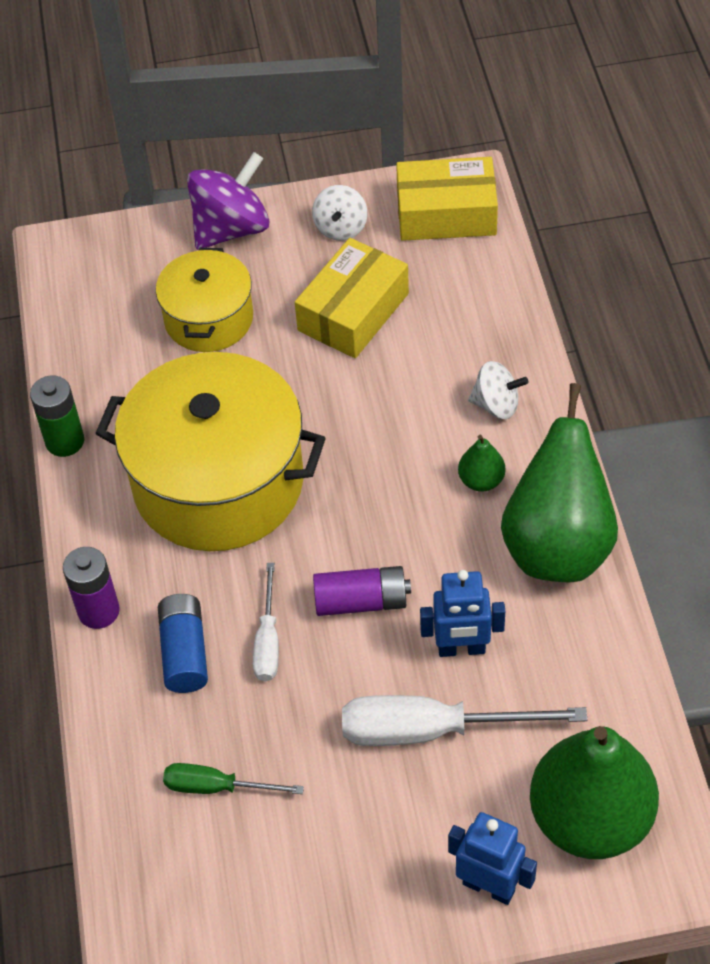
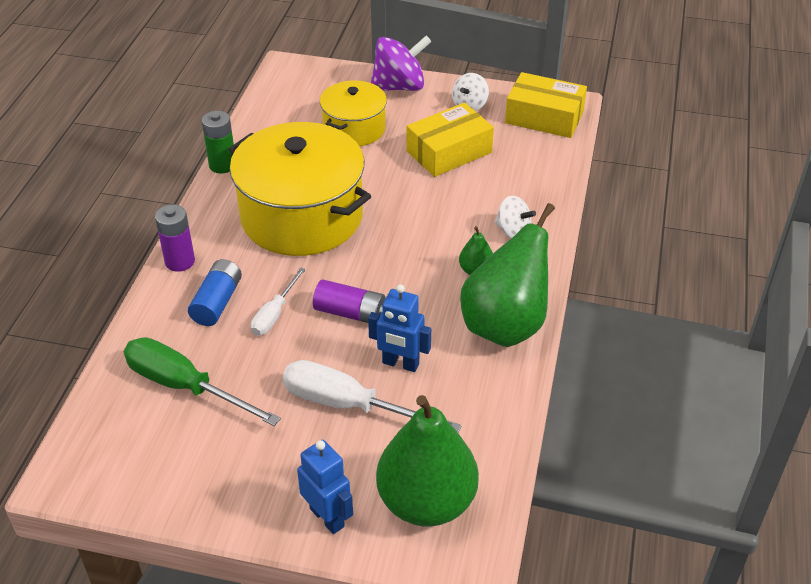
camera: 20 degrees right, 10 degrees down
green screwdriver [163,763,304,794] -> green screwdriver [124,337,281,426], size x1.75

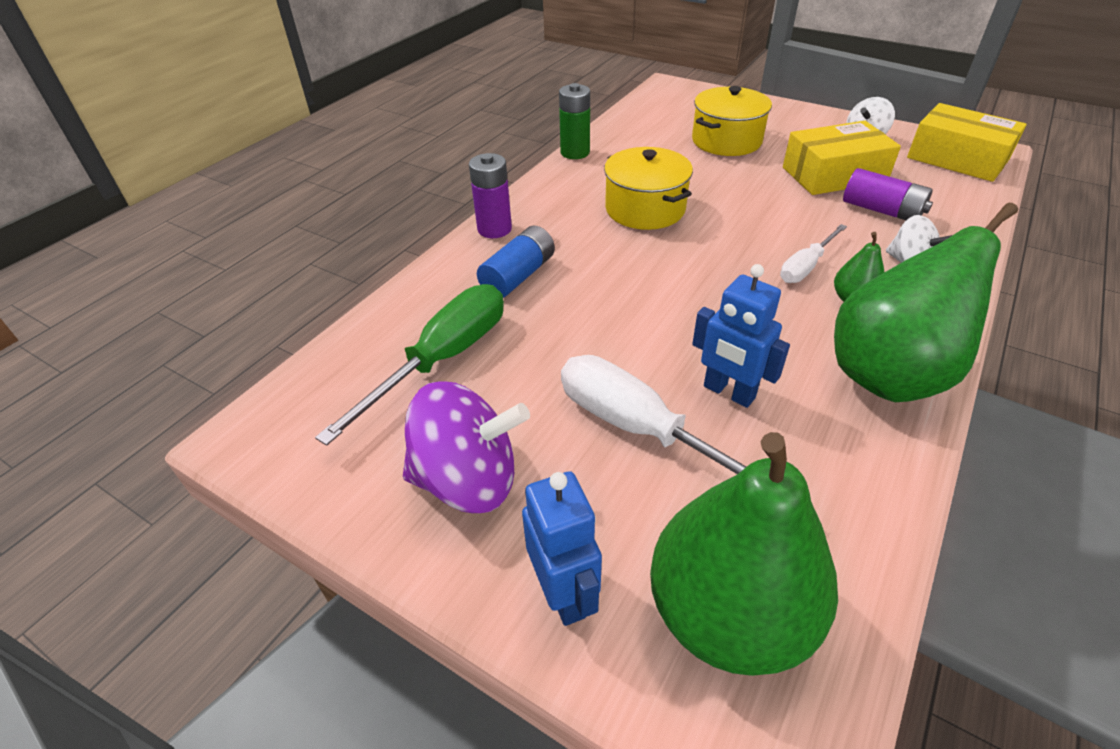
camera: 20 degrees right, 0 degrees up
green screwdriver [124,337,281,426] -> green screwdriver turned 75 degrees clockwise [315,284,504,446]
yellow pot [228,122,371,256] -> yellow pot [604,147,693,230], size x0.56
white screwdriver [251,268,306,336] -> white screwdriver moved to [780,224,847,283]
purple battery [313,279,386,323] -> purple battery moved to [843,168,933,220]
purple spinning top [371,35,432,91] -> purple spinning top moved to [403,381,530,513]

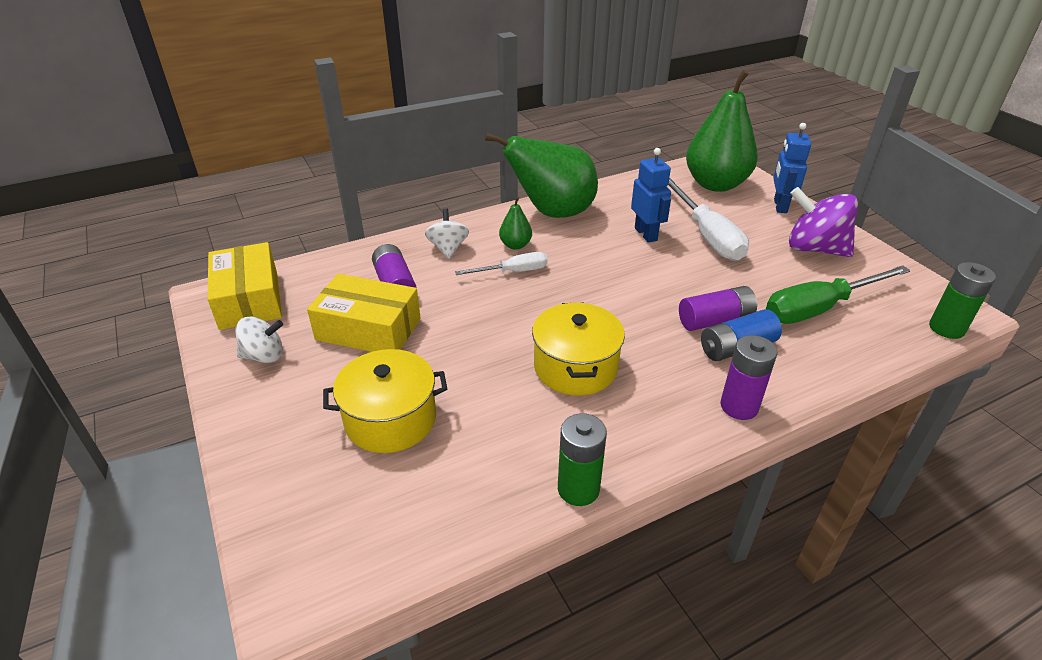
camera: 150 degrees left, 5 degrees down
none -> purple battery [679,286,757,331]
none -> green battery [929,262,996,339]

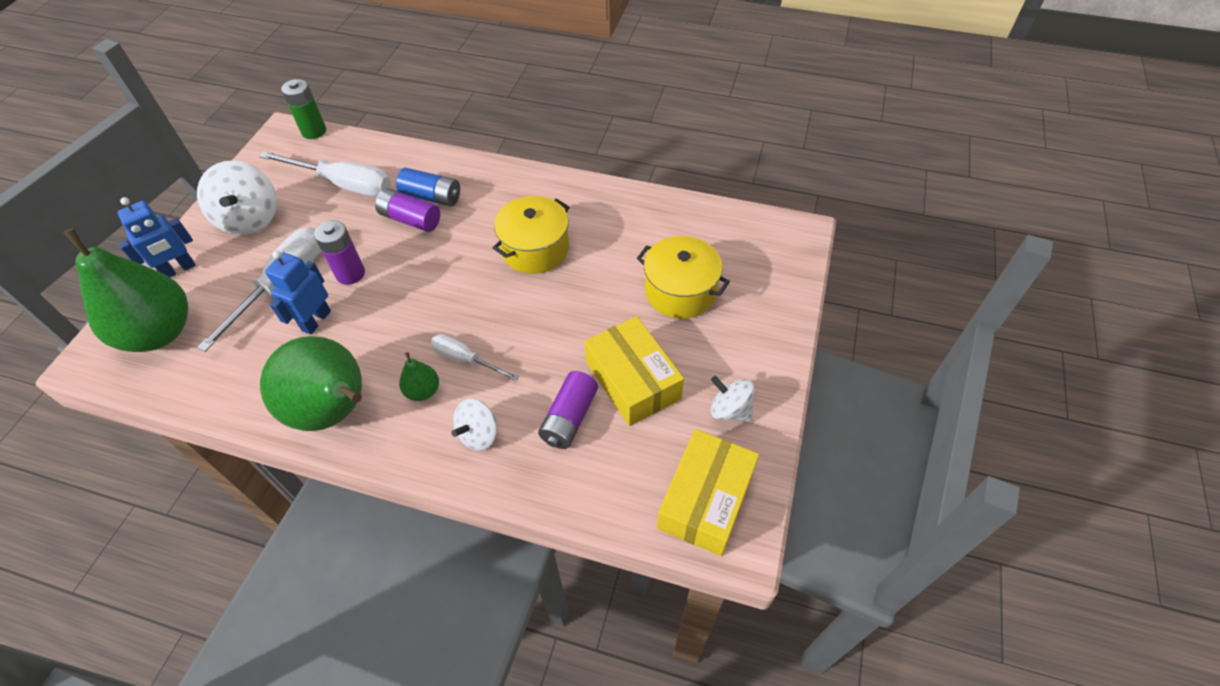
camera: 135 degrees left, 15 degrees up
green battery [558,413,607,506] -> none
purple battery [720,335,777,420] -> purple battery moved to [314,220,365,285]
green screwdriver [766,265,911,324] -> white screwdriver [259,151,391,196]
purple spinning top [789,187,858,257] -> white spinning top [197,160,277,235]

